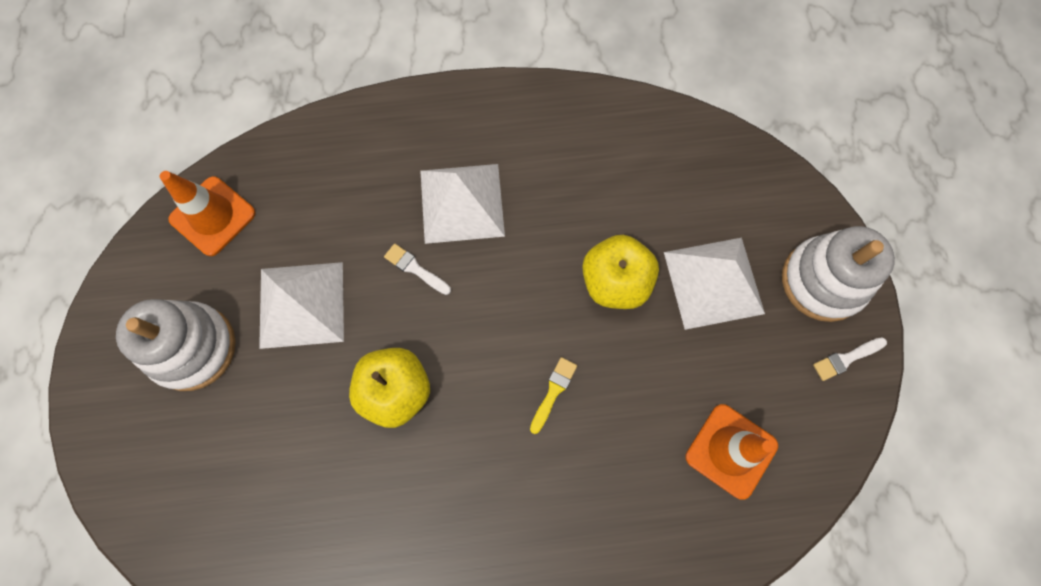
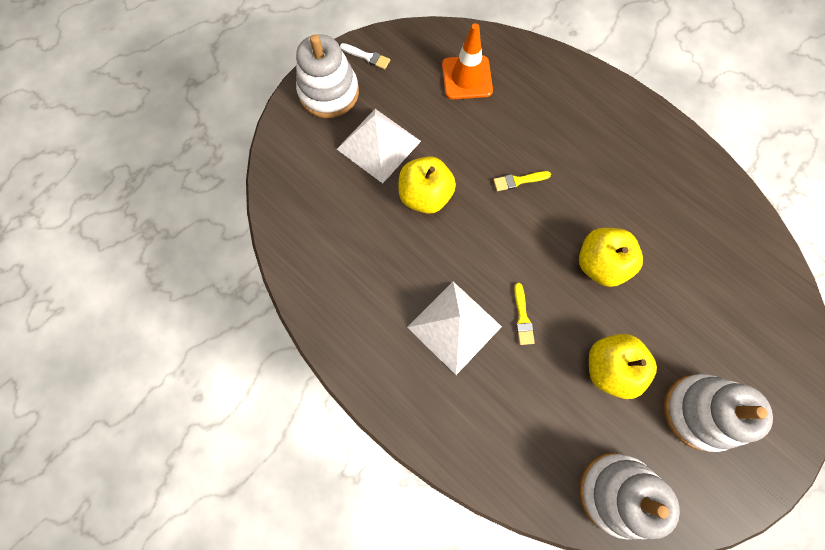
camera: 130 degrees left, 0 degrees up
orange traffic cone [160,171,256,256] -> white stacking toy [579,453,680,540]
white pyramid [259,262,344,349] -> yellow apple [589,334,657,399]
white brush [384,243,451,295] -> yellow brush [514,283,535,345]

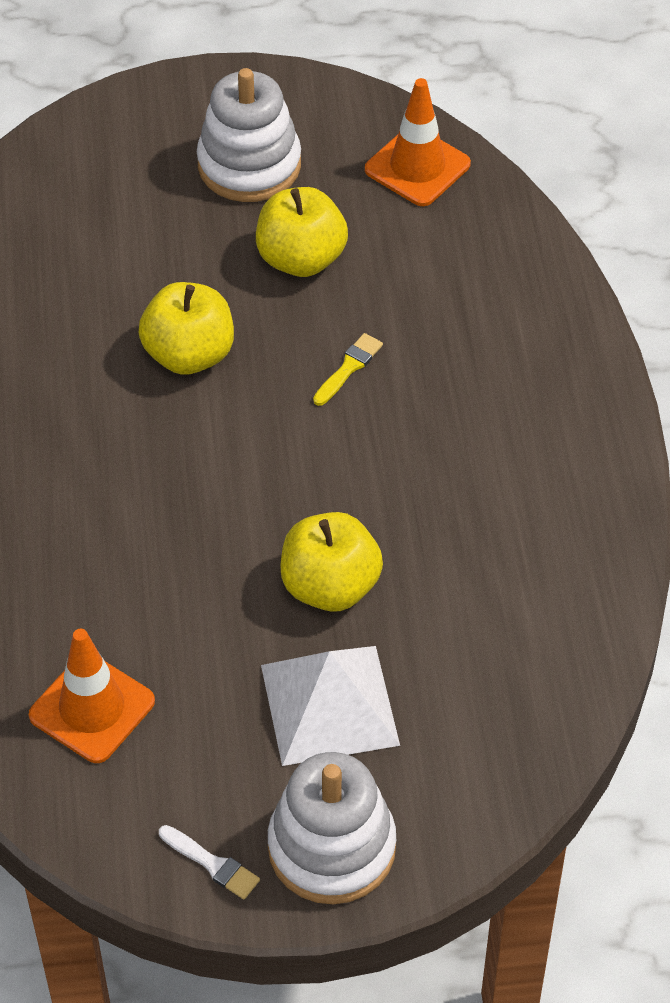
camera: 140 degrees left, 20 degrees down
white brush [340,43,390,69] -> white brush turned 150 degrees clockwise [159,825,260,899]
white pyramid [407,282,502,375] -> none
yellow brush [493,171,551,191] -> none
white stacking toy [579,453,680,540] -> orange traffic cone [365,78,471,206]

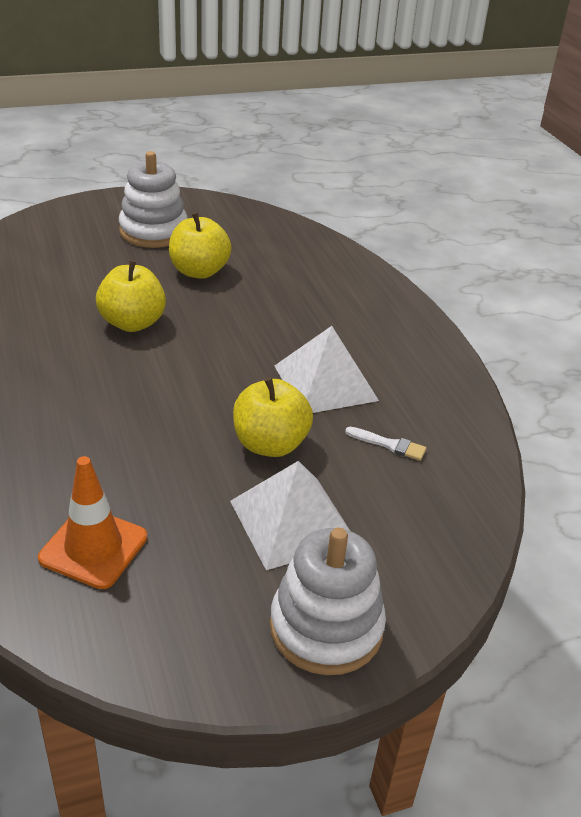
camera: 15 degrees left, 15 degrees down
white brush [159,825,260,899] -> white brush moved to [345,427,427,461]
yellow brush [313,333,383,406] -> none
orange traffic cone [365,78,471,206] -> none
none -> white pyramid [274,326,379,413]

